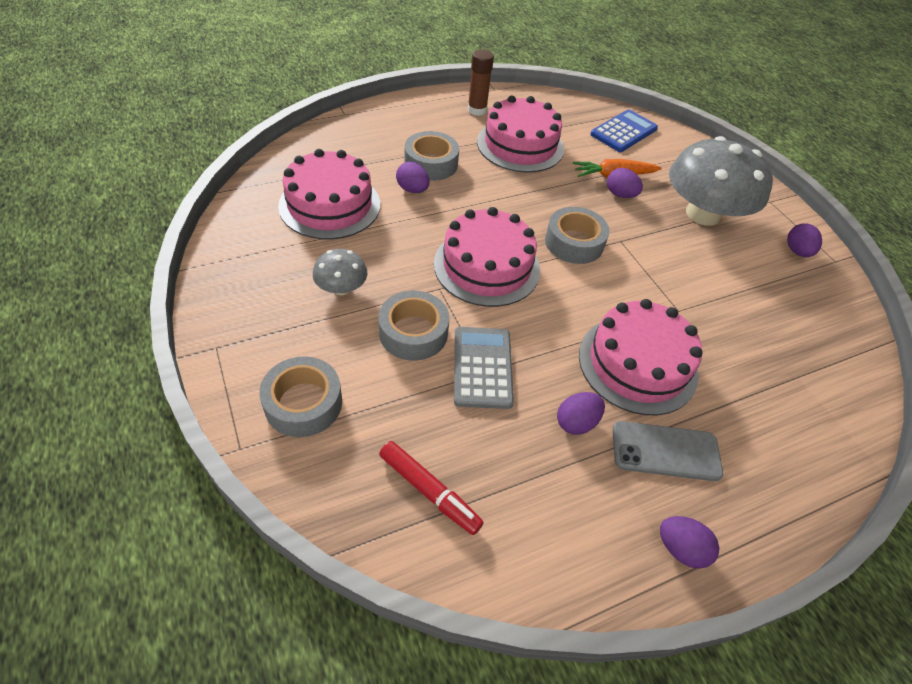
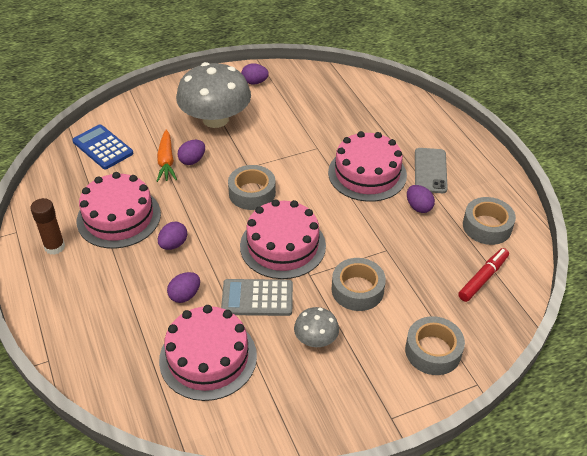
camera: 85 degrees left, 5 degrees down
grey tape [405,131,459,181] -> grey tape moved to [463,197,516,245]
grey calculator [454,327,514,409] -> grey calculator moved to [221,279,293,316]
purple egg [660,516,719,569] -> purple egg moved to [158,222,187,250]

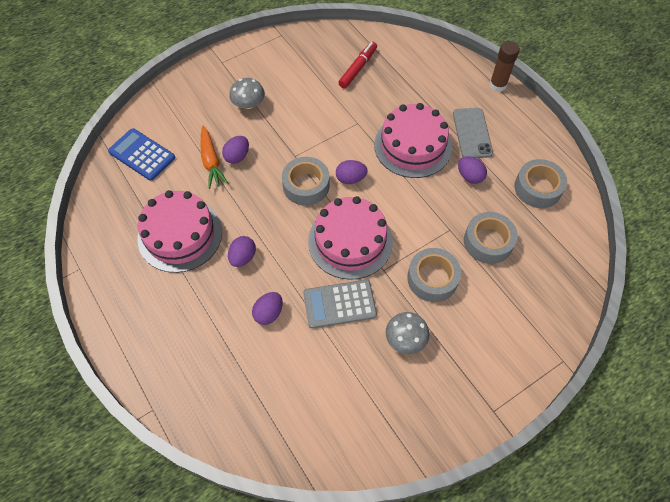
camera: 10 degrees left, 15 degrees up
brown glue stick [30,198,65,255] -> brown glue stick moved to [490,41,520,92]
pink cake [159,305,257,401] -> none
grey mushroom [176,62,251,128] -> grey mushroom [229,78,265,109], size x0.47
purple egg [241,63,269,84] -> purple egg moved to [336,160,368,184]
grey tape [405,316,465,375] -> grey tape moved to [464,212,518,264]
red marker [458,248,509,302] -> red marker moved to [338,42,377,88]

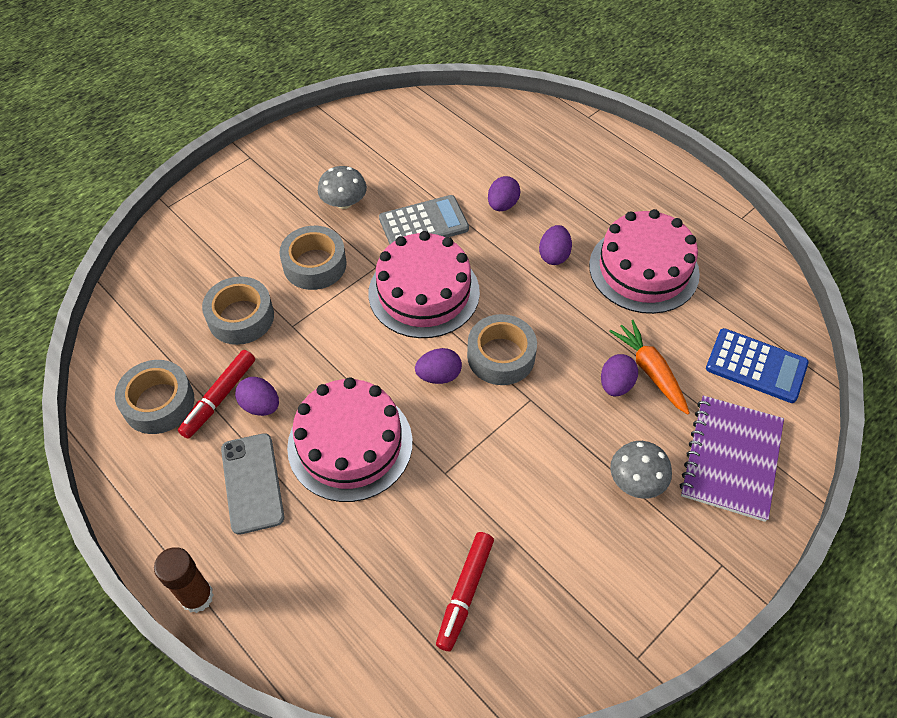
camera: 170 degrees right, 5 degrees down
none -> red marker [178,350,255,439]
none -> purple notebook [680,395,784,522]

